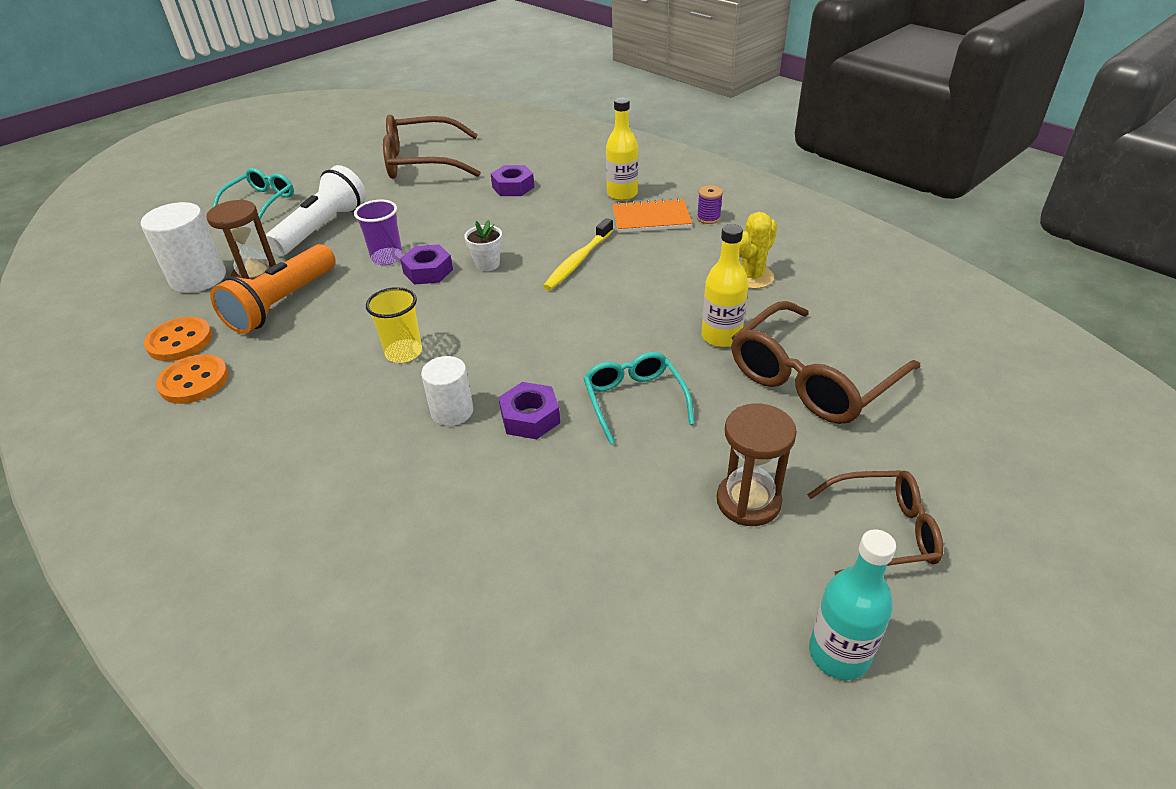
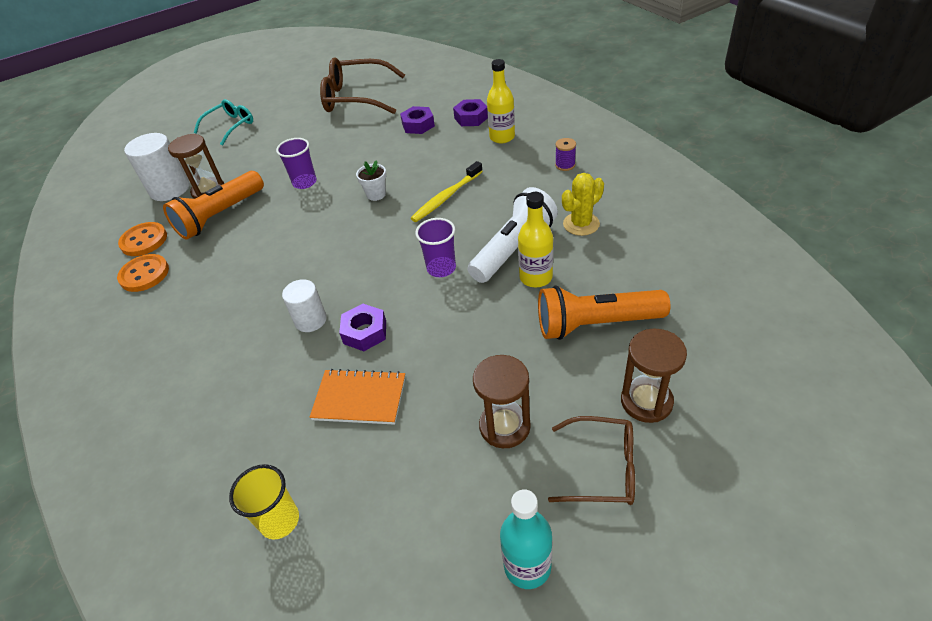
camera: 15 degrees right, 5 degrees up
white flashlight [266,165,366,256] -> white flashlight moved to [467,187,558,283]
yellow cup [366,287,422,363] -> yellow cup moved to [229,464,299,540]
purple nut [400,244,453,285] -> purple nut moved to [453,99,488,126]
turquoise glasses [583,352,695,445] -> none
orange notebook [612,198,692,233] -> orange notebook moved to [310,369,406,425]
brown glasses [731,301,920,424] -> orange flashlight [538,286,670,340]
none -> purple cup [415,218,456,277]
none -> brown hourglass [621,329,687,423]

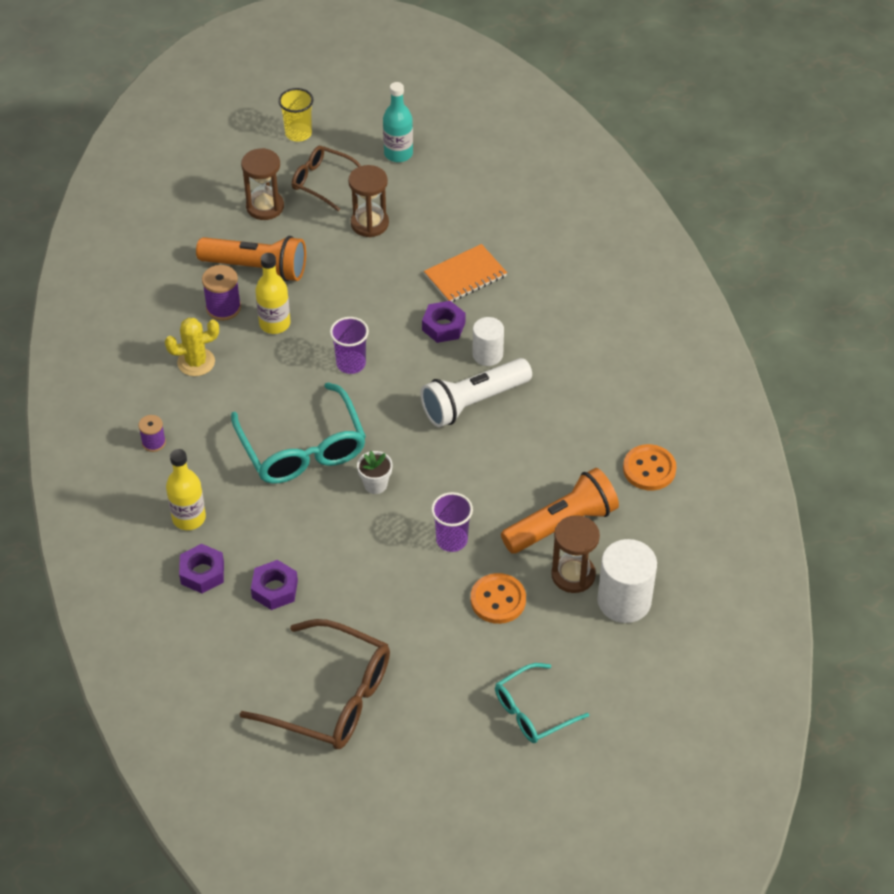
camera: 165 degrees left, 5 degrees up
orange button [118,222,167,256] -> orange button moved to [471,573,526,624]
yellow cup [229,464,299,540] -> yellow cup moved to [278,88,314,142]
orange notebook [310,369,406,425] -> orange notebook turned 60 degrees counterclockwise [424,244,507,302]
yellow toothbrush [411,161,483,222] -> turquoise glasses [231,383,366,484]
white flashlight [467,187,558,283] -> white flashlight moved to [420,358,532,427]
none -> purple spool [202,265,241,321]

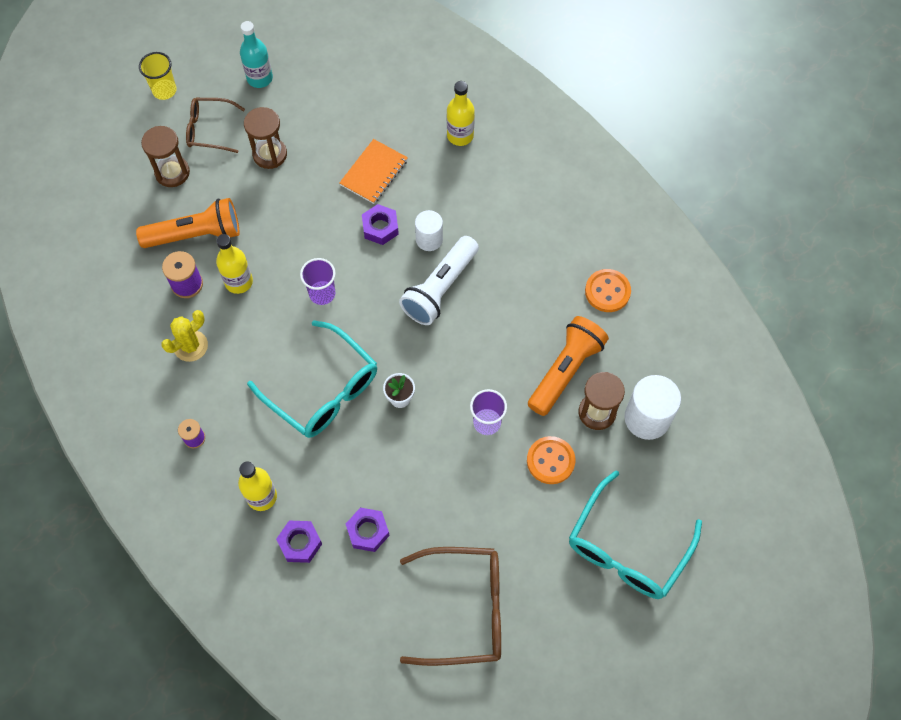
camera: 25 degrees left, 15 degrees up
turquoise glasses [495,663,589,743] -> turquoise glasses [569,470,702,599], size x1.66
none -> yellow bottle [447,81,475,146]

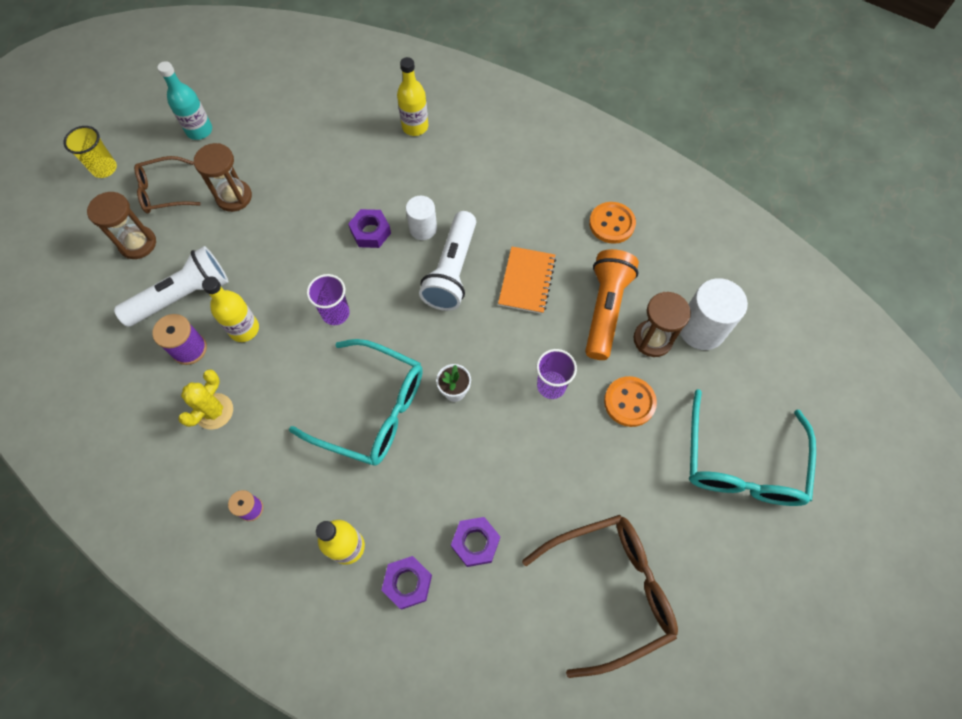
camera: 20 degrees left, 0 degrees up
orange flashlight [136,198,240,248] -> white flashlight [114,246,229,327]
orange notebook [339,139,408,204] -> orange notebook moved to [498,246,556,314]

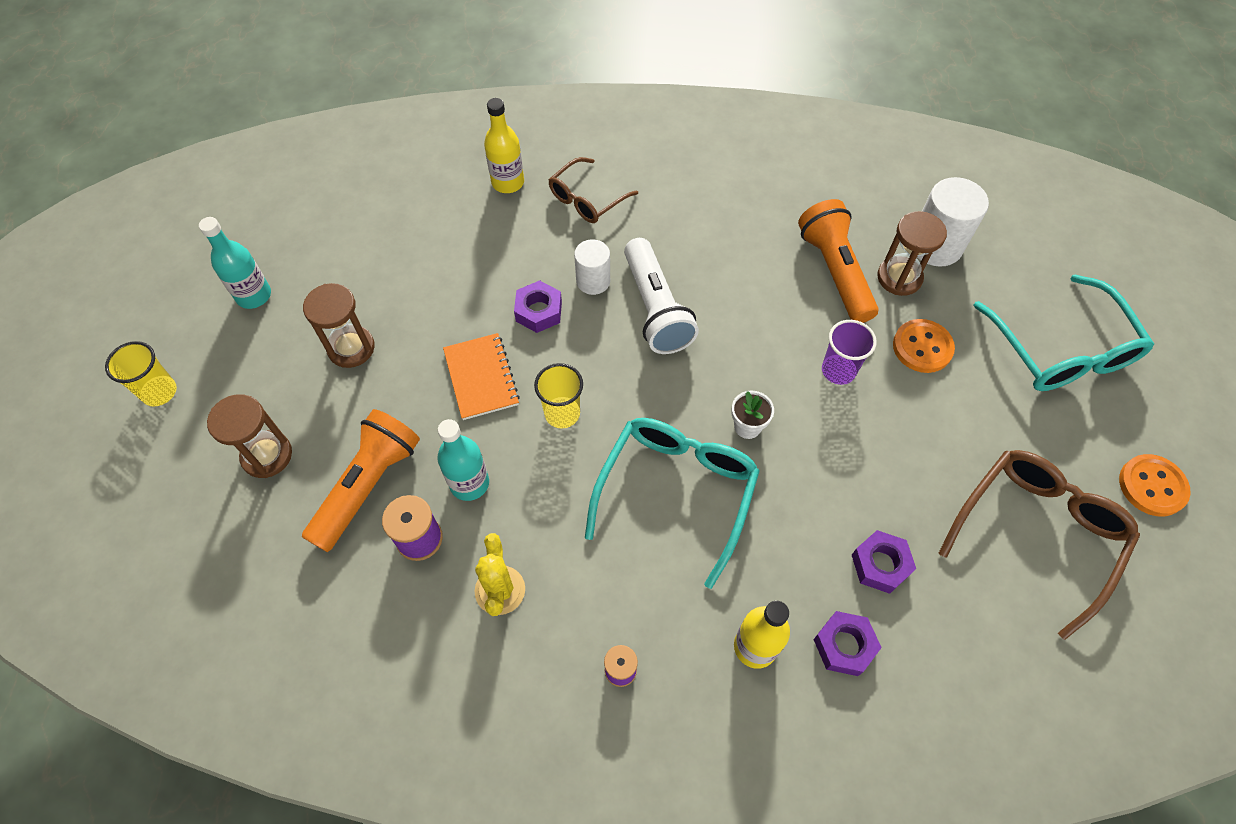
camera: 30 degrees left, 5 degrees down
white flashlight [114,246,229,327] -> orange flashlight [302,409,420,552]
brown glasses [134,156,201,213] -> brown glasses moved to [549,157,638,223]
yellow bottle [202,276,259,342] -> turquoise bottle [437,419,489,501]
turquoise glasses [289,339,423,466] -> turquoise glasses turned 60 degrees counterclockwise [585,418,760,589]
purple cup [307,274,350,325] -> yellow cup [534,363,583,429]
orange notebook [498,246,556,314] -> orange notebook moved to [443,333,520,420]
orange button [589,202,636,244] -> orange button moved to [1119,454,1191,517]

